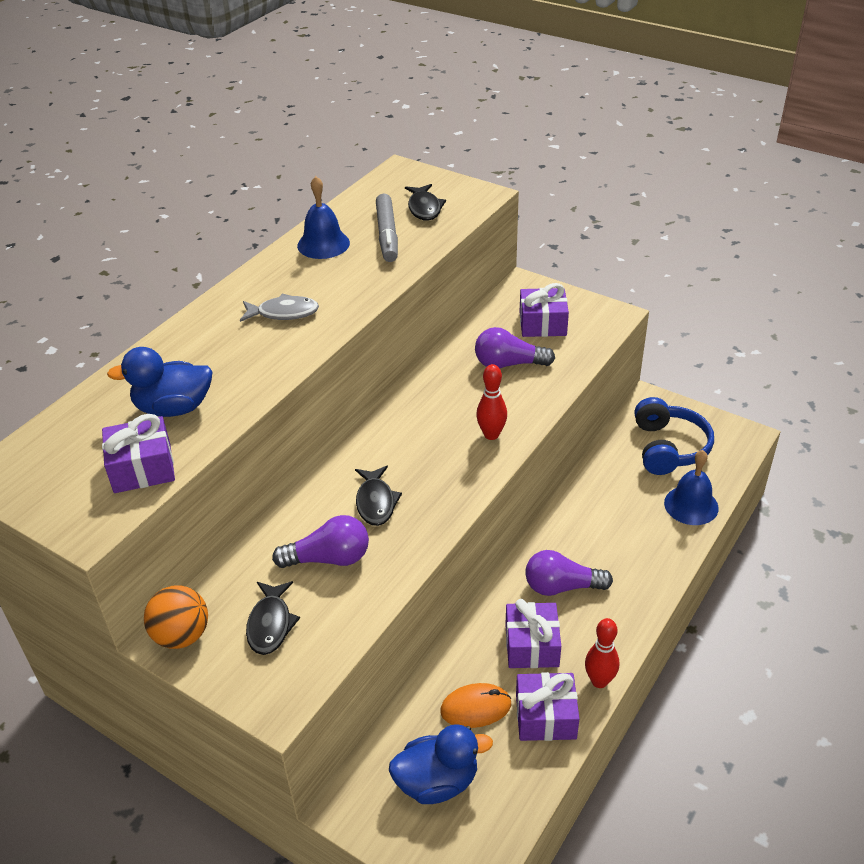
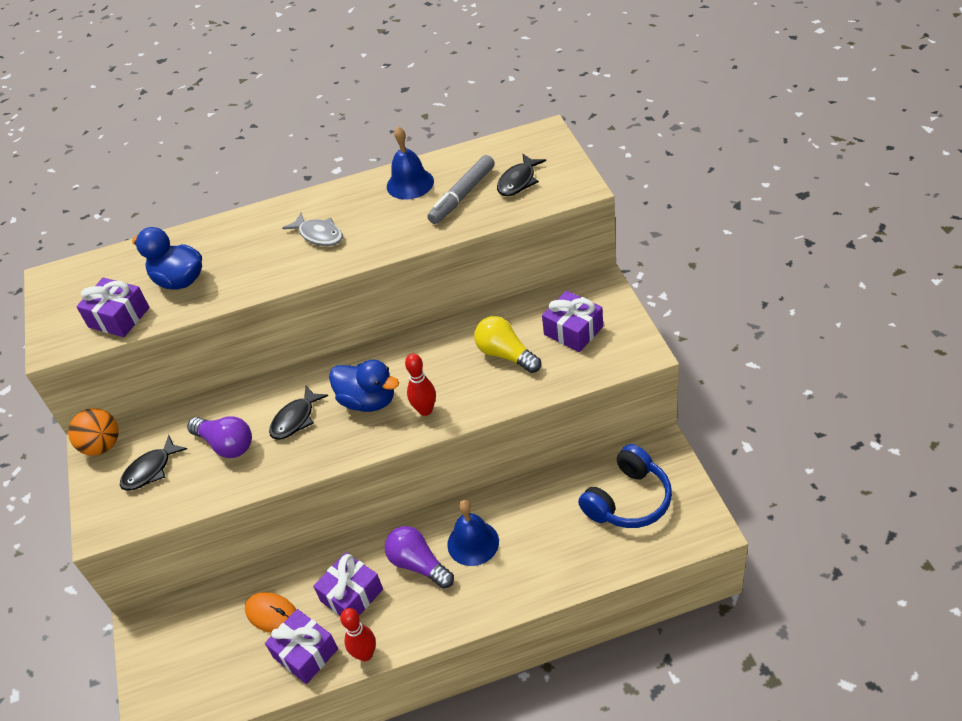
camera: 45 degrees right, 5 degrees up
blue duck [389,724,493,804] -> blue duck moved to [329,359,399,412]
purple light bulb [475,327,555,368] -> yellow light bulb [474,316,541,373]
blue bell [664,450,719,525] -> blue bell moved to [447,500,499,566]

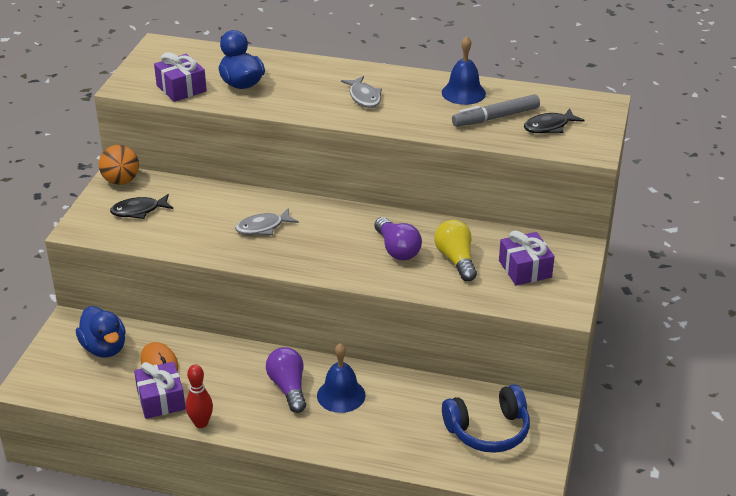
camera: 25 degrees right, 10 degrees down
purple light bulb [187,416,252,458] -> purple light bulb moved to [374,217,422,260]
black fish [269,386,328,440] -> grey fish [235,208,299,235]
purple gift [313,552,383,616] -> none
blue duck [329,359,399,412] -> blue duck moved to [76,306,126,358]
red bowling pin [405,353,436,416] -> none

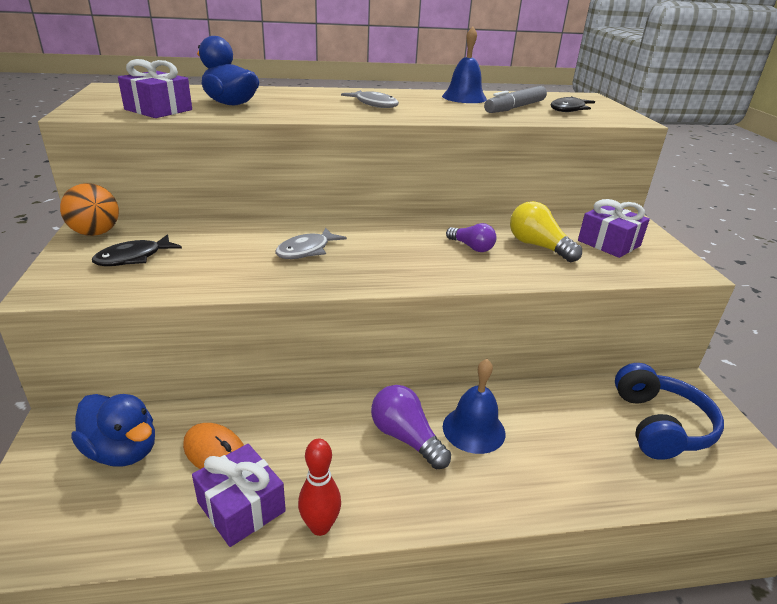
camera: 25 degrees left, 5 degrees down
purple light bulb [374,217,422,260] -> purple light bulb [446,223,496,252], size x0.66
blue headphones [442,384,530,453] -> blue headphones turned 45 degrees counterclockwise [615,363,724,460]

